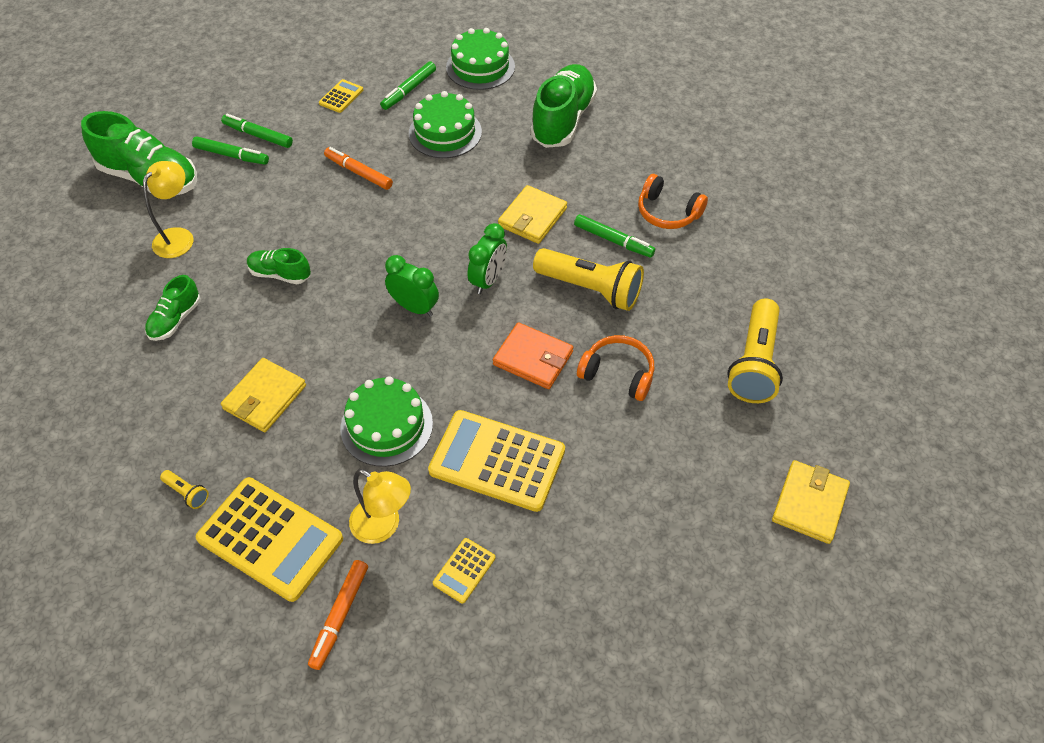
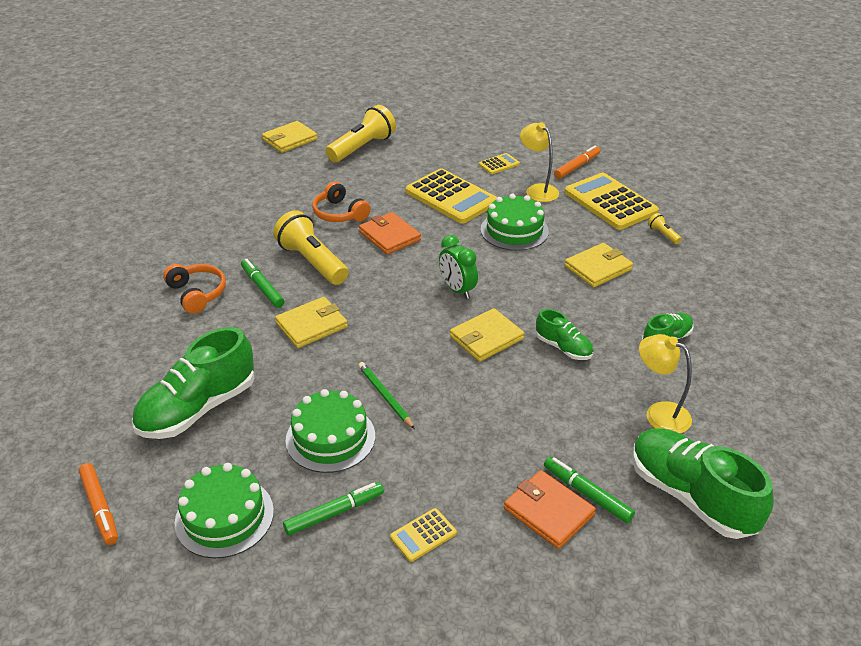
camera: 155 degrees left, 15 degrees down
yellow lamp [143,161,193,258] -> yellow lamp turned 75 degrees clockwise [639,334,692,433]
green marker [221,114,293,148] -> orange wallet [504,470,596,549]
orange marker [324,147,393,190] -> orange marker moved to [79,463,118,545]
green clock [468,223,507,294] -> none
yellow flashlight [727,298,783,403] -> yellow flashlight moved to [326,105,396,162]
none -> green pencil [358,362,415,429]
none -> yellow wallet [450,308,524,362]

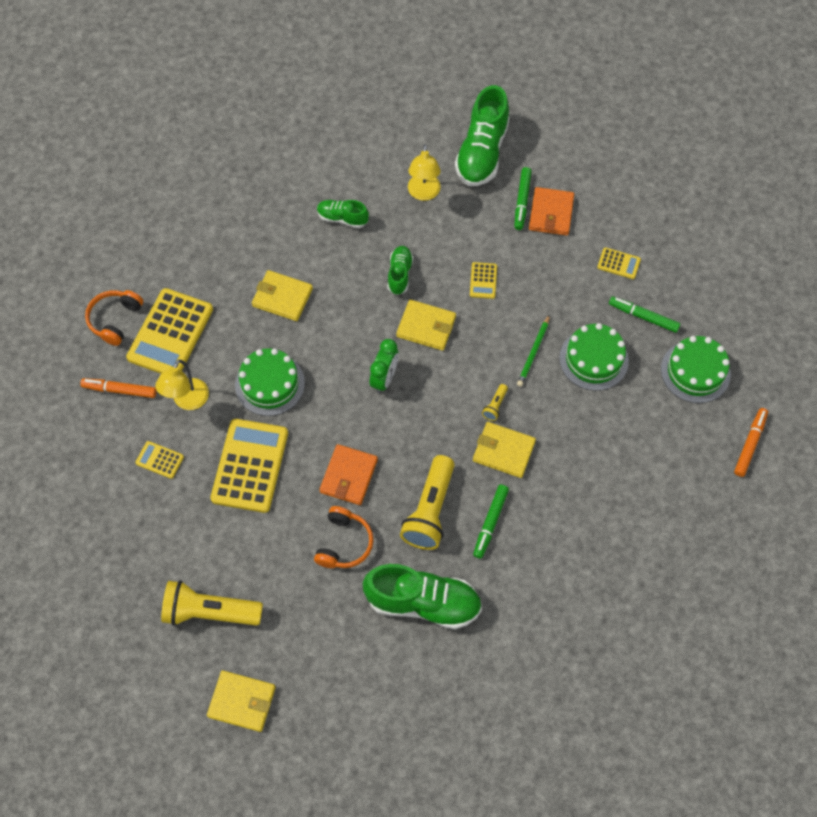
camera: 125 degrees left, 25 degrees up
green shoe [132,327,255,439] -> green shoe moved to [363,564,482,629]
orange headphones [163,264,226,314] -> orange headphones moved to [85,290,143,346]
yellow flashlight [648,213,682,244] -> yellow flashlight moved to [482,384,508,421]
none -> yellow calculator [470,262,497,299]

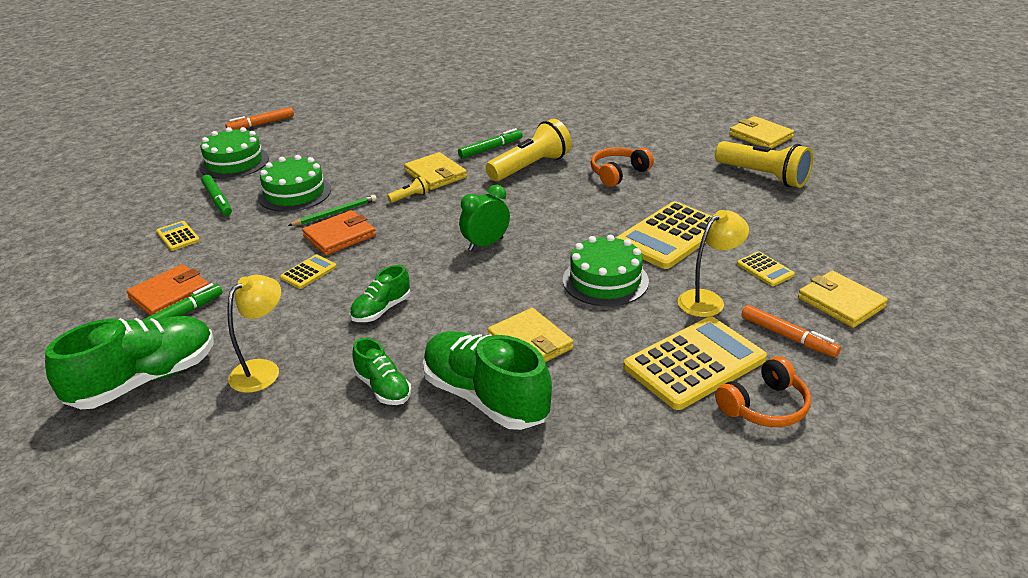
camera: 145 degrees left, 30 degrees down
orange wallet [319,444,378,505] -> orange wallet moved to [302,210,376,255]
green shoe [363,564,482,629] -> green shoe moved to [423,331,552,430]
yellow wallet [396,300,456,351] -> yellow wallet moved to [798,271,888,328]

